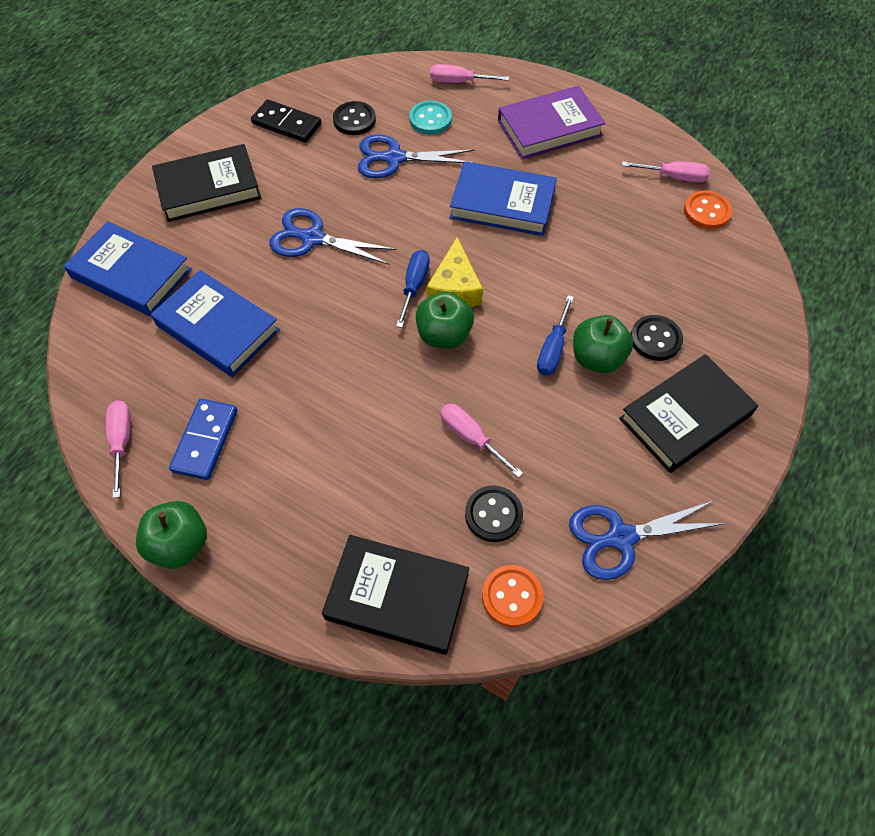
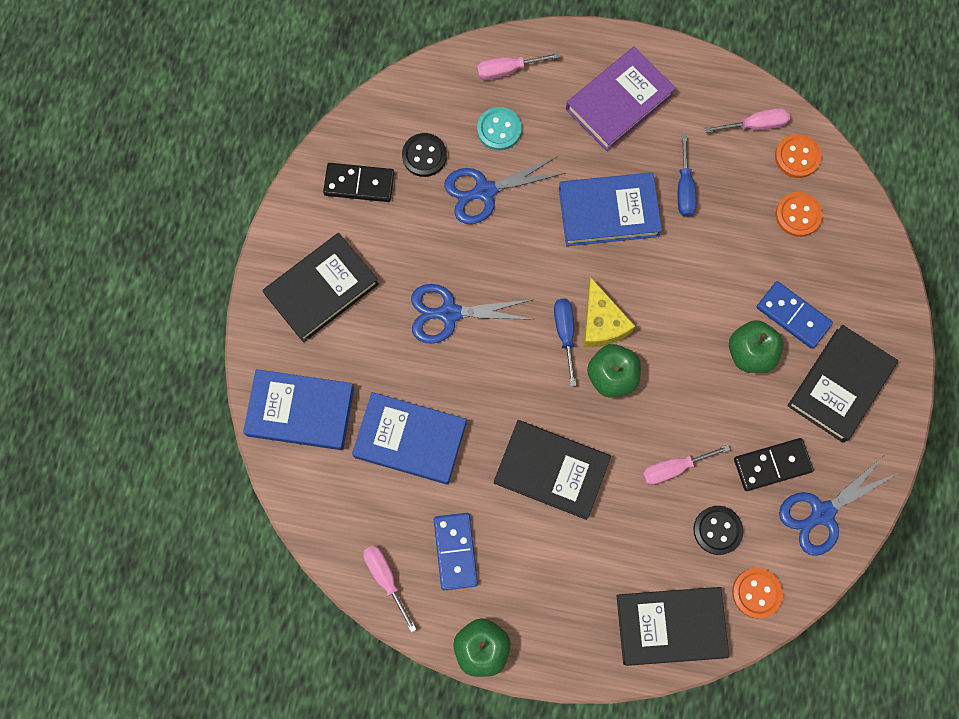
camera: 20 degrees left, 15 degrees up
pink screwdriver [440,404,523,478] -> pink screwdriver turned 45 degrees counterclockwise [642,445,730,485]
blue screwdriver [537,295,574,375] -> blue screwdriver moved to [678,134,697,217]
black button [631,315,683,361] -> blue domino [756,281,833,349]
none -> black book [494,420,611,520]
none -> black domino [734,438,813,491]
none -> orange button [776,192,823,237]

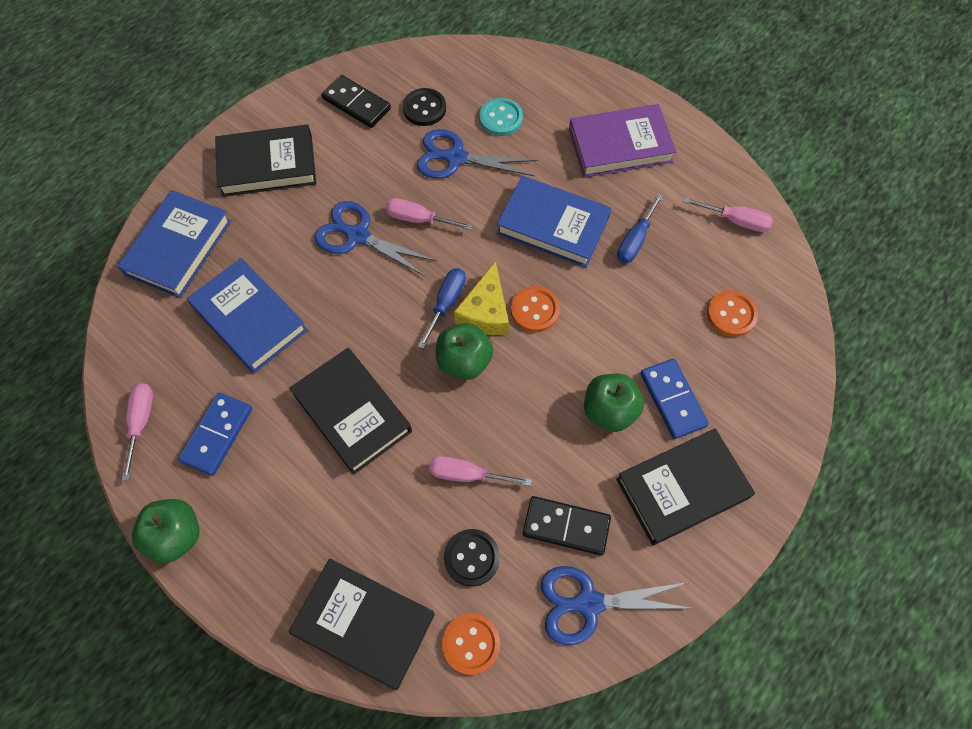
camera: 30 degrees right, 10 degrees down
blue book [243,369,354,450] -> blue book turned 75 degrees clockwise [117,190,231,298]
pink screwdriver [477,52,560,80] -> pink screwdriver moved to [385,198,473,230]
orange button [775,134,821,178] -> orange button moved to [511,286,560,332]

